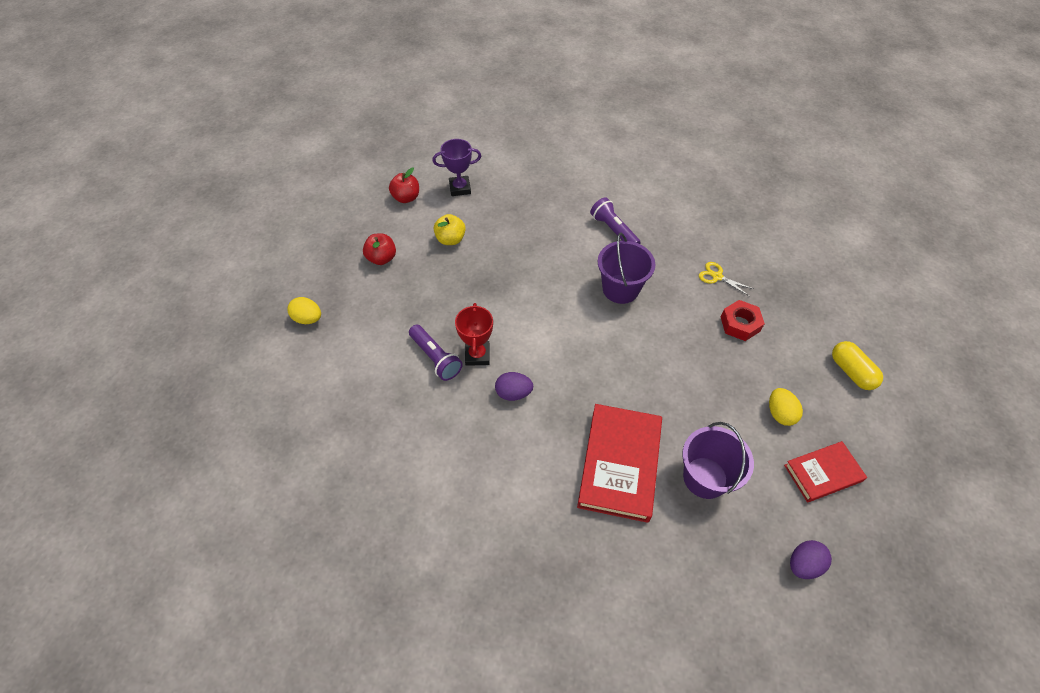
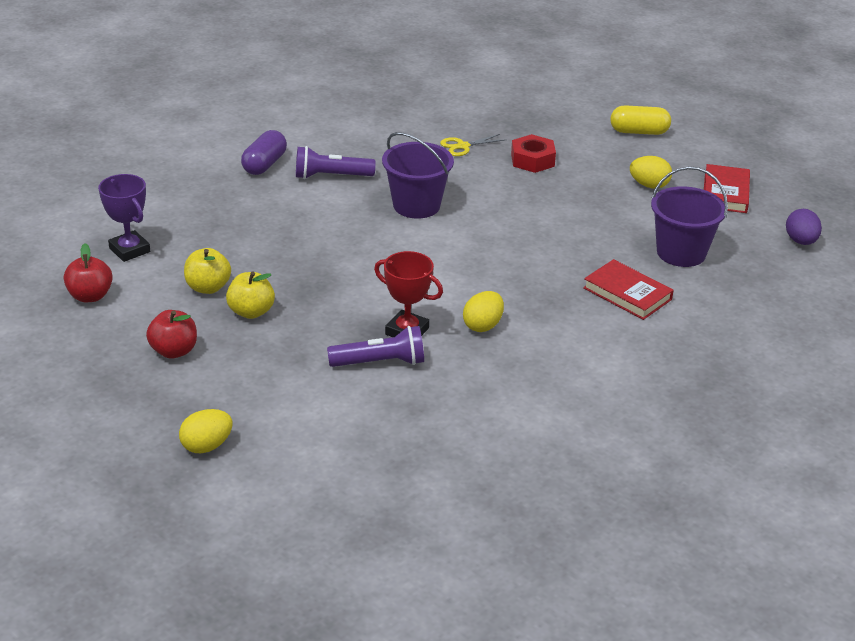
camera: 60 degrees left, 20 degrees down
purple trophy [432,139,481,196] -> purple trophy turned 60 degrees counterclockwise [98,174,150,262]
purple egg [495,372,533,401] -> yellow egg [463,291,504,332]
red book [577,404,662,523] -> red book [583,259,674,320], size x0.60
none -> yellow apple [226,272,275,319]
none -> purple capsule [241,130,287,175]

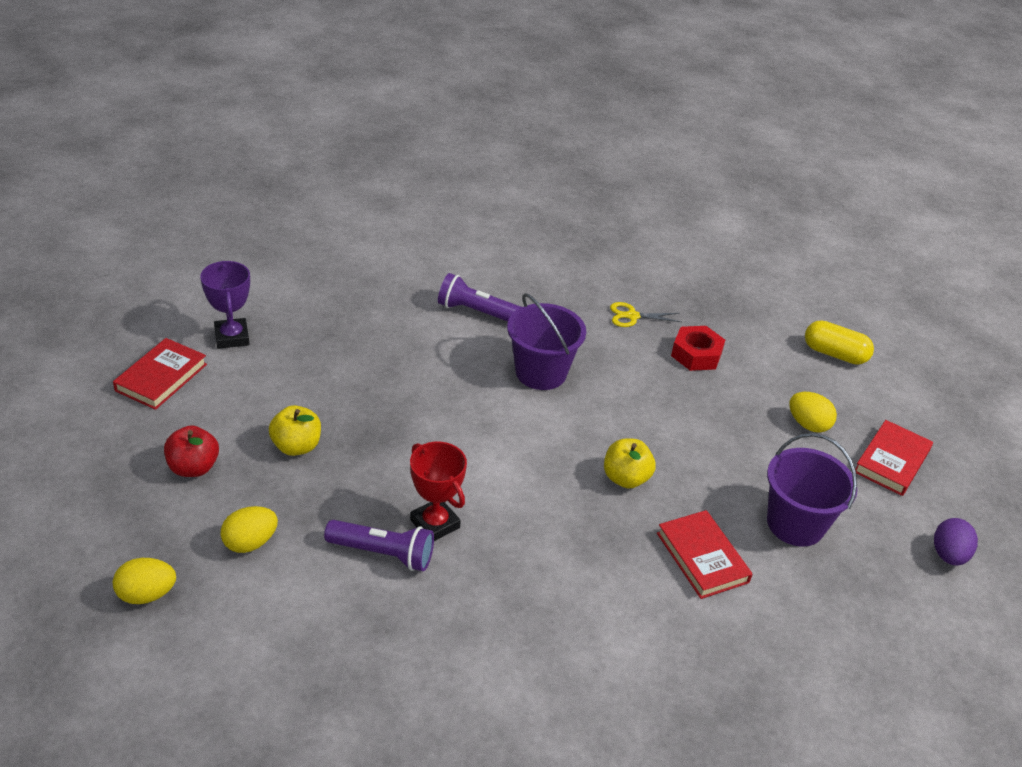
camera: 20 degrees right, 5 degrees up
red apple [64,243,113,302] -> red book [113,338,207,410]
yellow apple [184,248,231,294] -> yellow apple moved to [604,438,656,489]
purple capsule [241,130,287,175] -> none
yellow egg [463,291,504,332] -> yellow egg moved to [221,506,278,553]

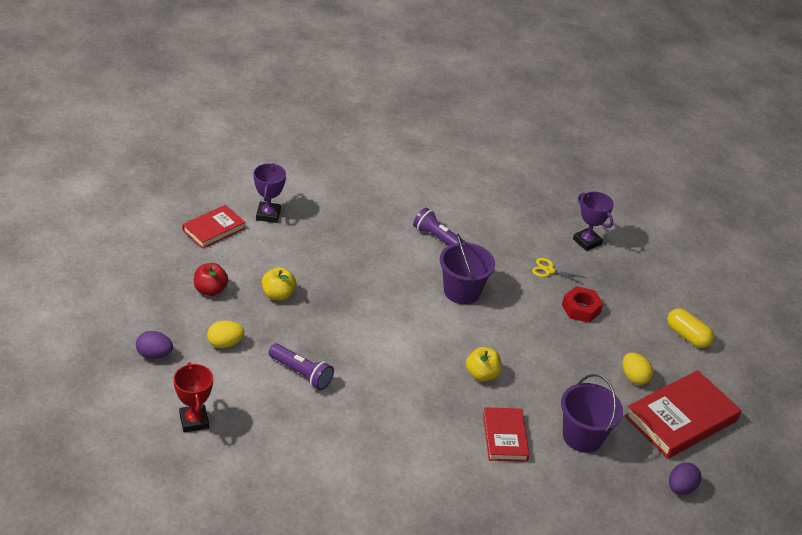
camera: 20 degrees right, 0 degrees up
yellow egg [113,558,176,604] -> purple egg [136,331,173,359]
red trophy [410,442,467,541] -> red trophy moved to [174,362,213,432]
red book [855,420,933,496] -> red book [625,370,742,459], size x1.67
none -> purple trophy [573,192,614,251]

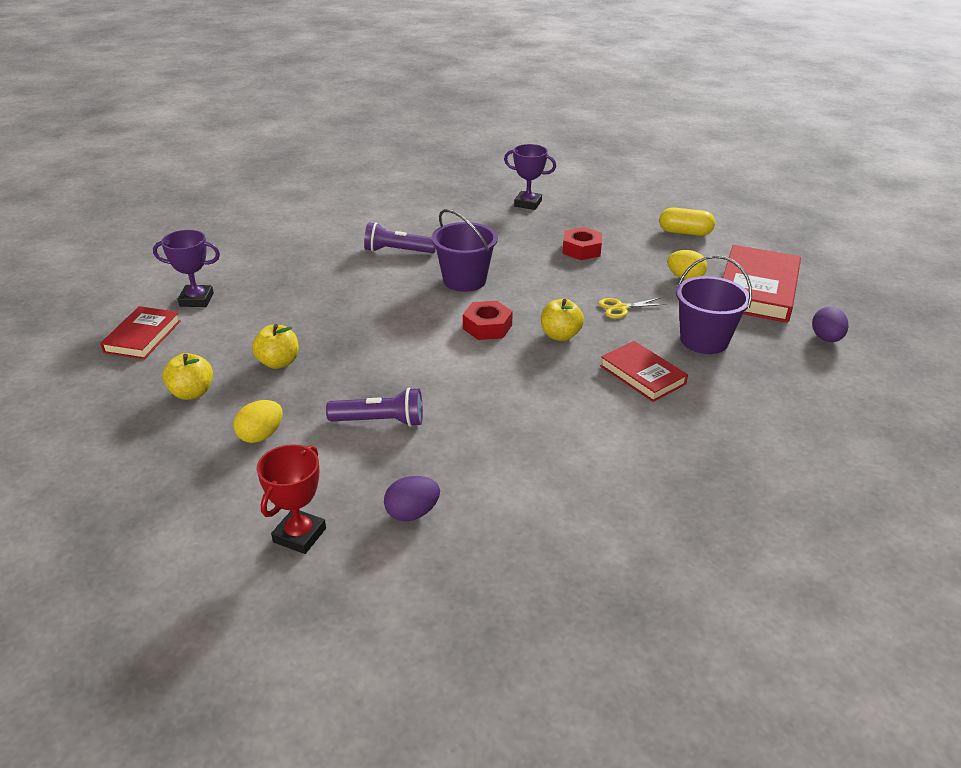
camera: 30 degrees left, 5 degrees down
purple egg [136,331,173,359] -> purple egg moved to [384,476,440,521]
red trophy [174,362,213,432] -> red trophy turned 75 degrees clockwise [257,444,326,554]
red apple [194,263,228,296] -> yellow apple [163,353,213,400]
purple trophy [254,163,286,223] -> purple trophy turned 60 degrees counterclockwise [153,230,220,307]
yellow scissors [532,258,586,284] -> yellow scissors moved to [598,298,667,318]
none -> red nut [463,301,513,340]

